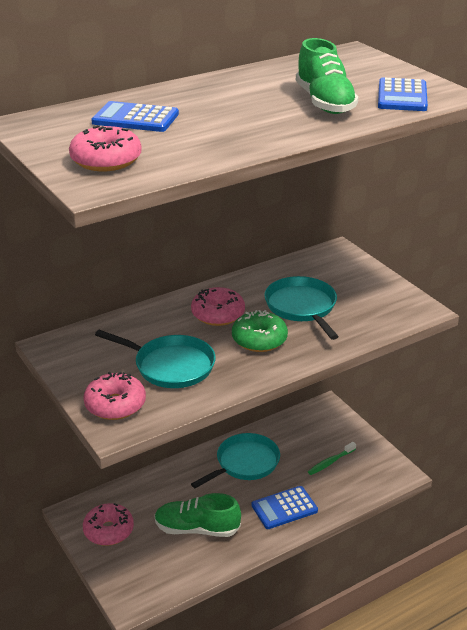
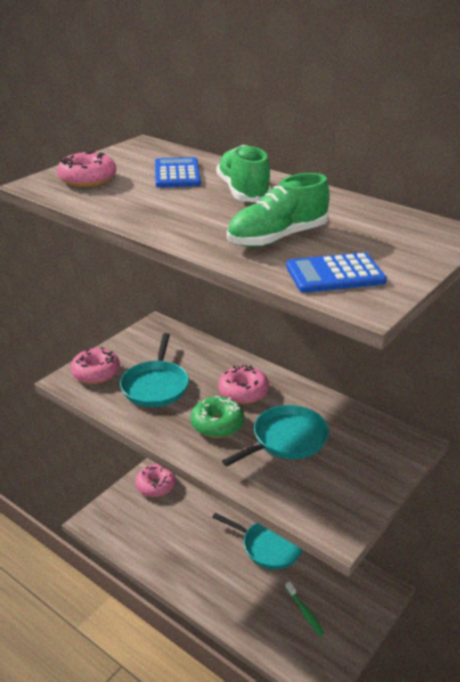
camera: 70 degrees right, 0 degrees up
green shoe [154,493,241,537] -> green shoe moved to [216,145,272,202]
blue calculator [251,486,318,529] -> none
green toothbrush [308,442,356,475] -> green toothbrush turned 150 degrees counterclockwise [285,582,325,636]

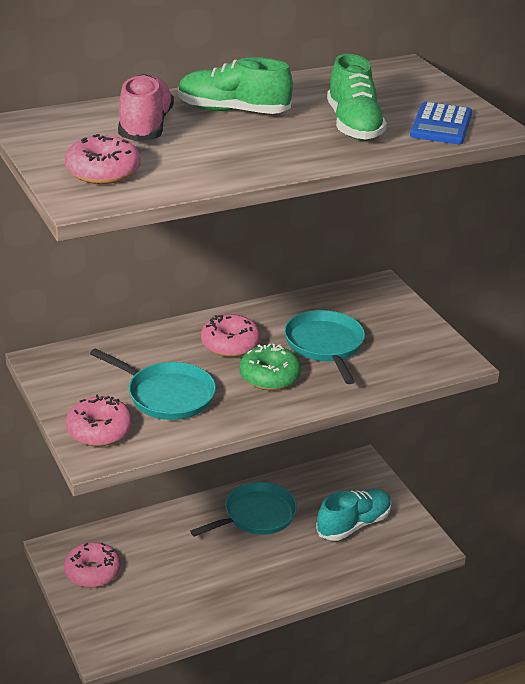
camera: 65 degrees left, 0 degrees up
blue calculator [155,157,201,188] -> pink shoe [118,74,174,141]
green toothbrush [285,582,325,636] -> turquoise shoe [316,489,391,541]

